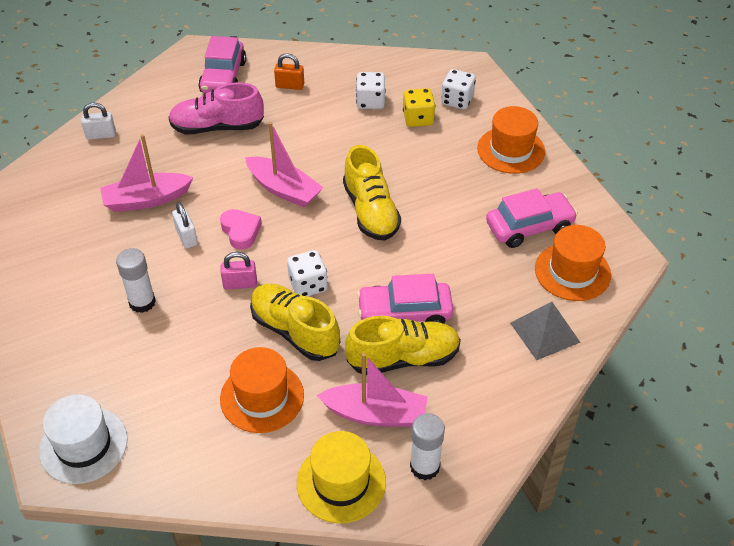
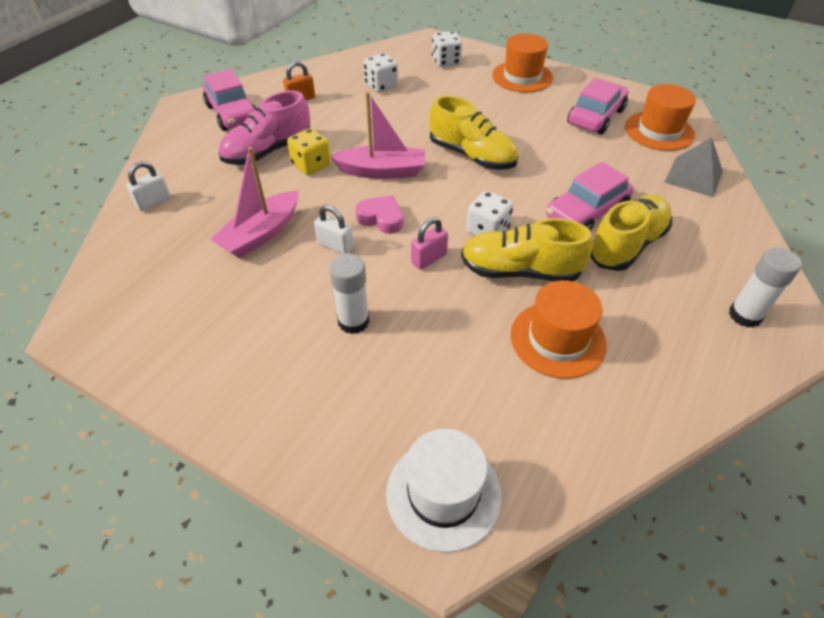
camera: 35 degrees left, 0 degrees up
yellow hat [297,431,386,523] -> none
pink boat [317,353,428,427] -> none
yellow dice [403,88,435,127] -> yellow dice moved to [287,128,331,175]

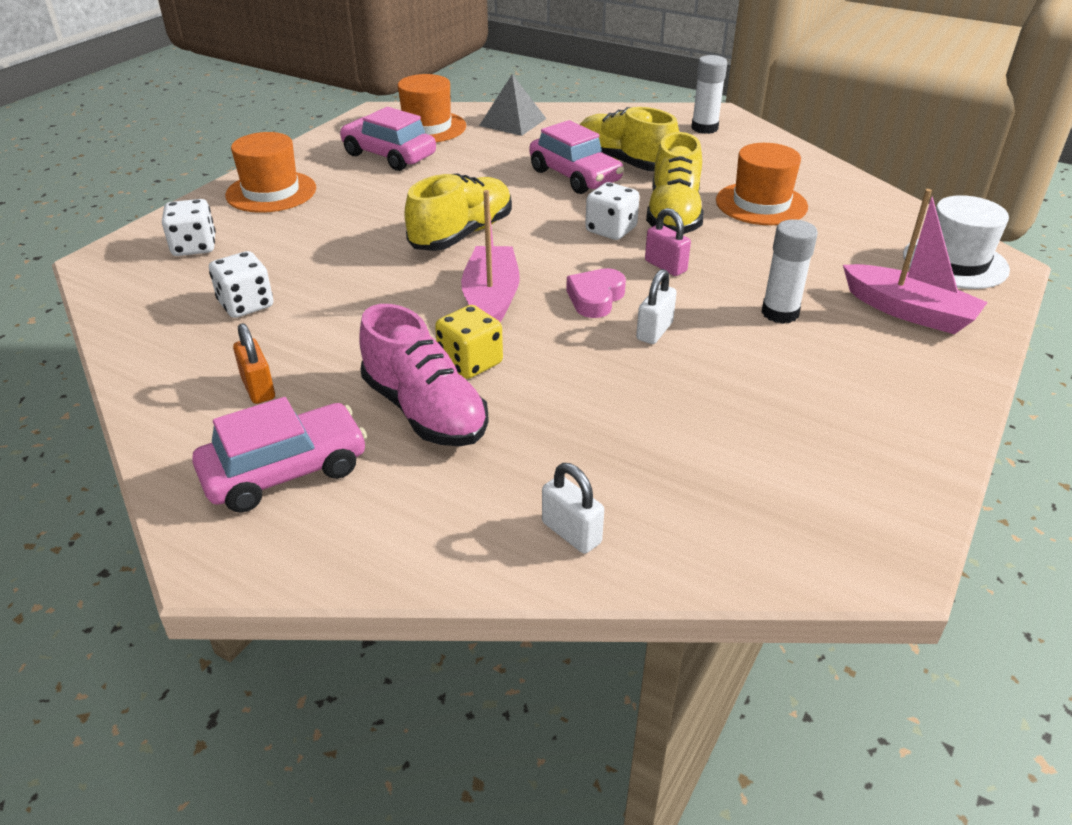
camera: 90 degrees left, 10 degrees down
pink boat [210,147,299,258] -> pink boat moved to [843,189,988,334]

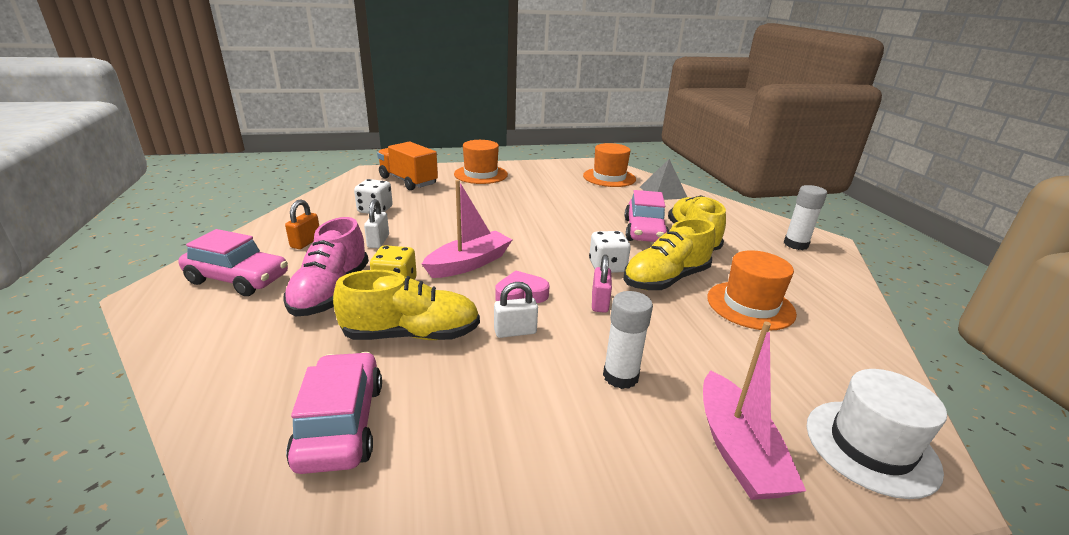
camera: 45 degrees right, 10 degrees down
white dice [162,199,216,256] -> orange truck [377,141,438,190]
pink car [339,107,436,171] -> pink car moved to [286,352,382,474]
yellow shoe [404,173,512,251] -> yellow shoe moved to [333,270,480,340]
white padlock [542,463,604,554] -> white padlock moved to [364,199,389,248]

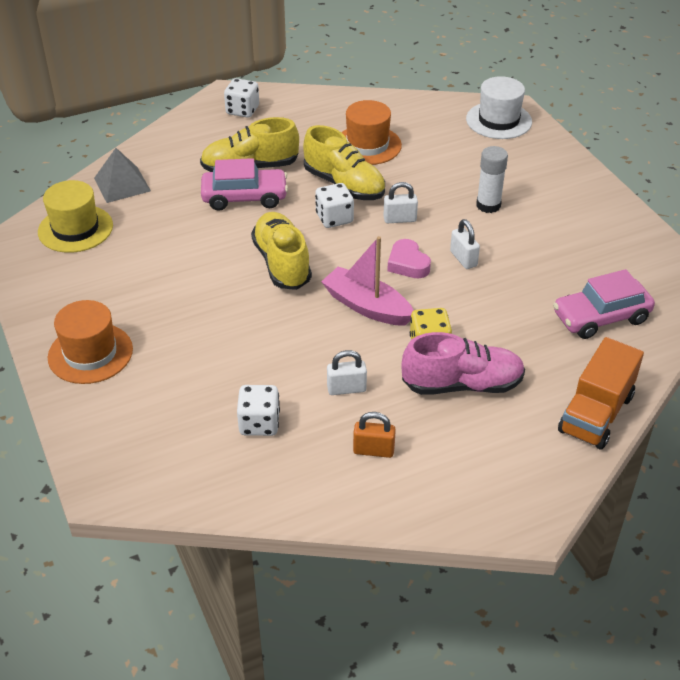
camera: 100 degrees left, 15 degrees up
pink car [178,229,288,296] -> none
yellow shoe [333,270,480,340] -> yellow shoe moved to [251,212,312,290]
orange truck [377,141,438,190] -> orange truck moved to [558,337,644,449]
orange hat [583,143,636,187] -> yellow hat [38,180,113,253]
pink padlock [592,255,612,313] -> white padlock [384,182,418,223]
pink boat [703,322,806,500] -> none
white glue stick [784,185,827,250] -> white dice [224,78,259,118]

